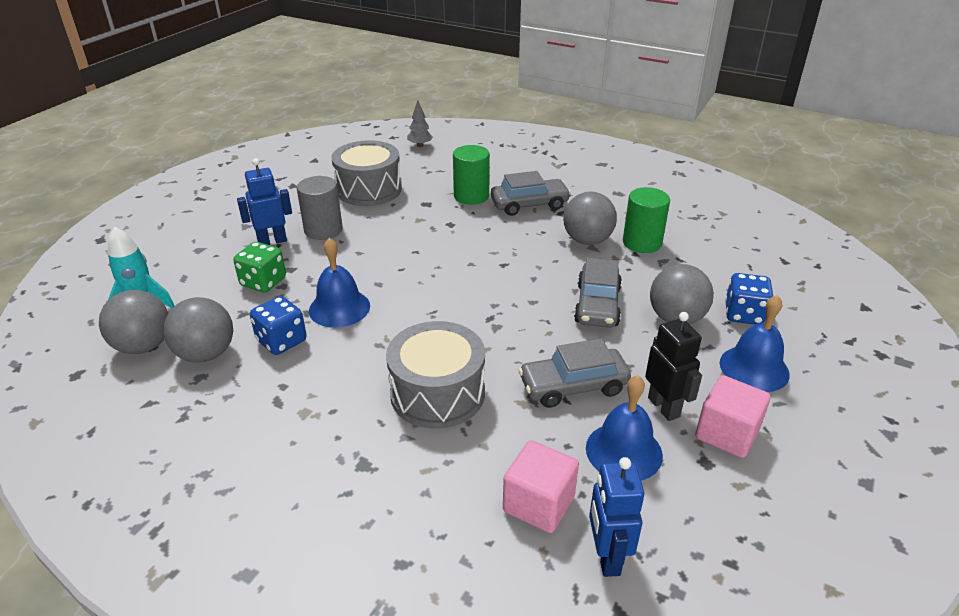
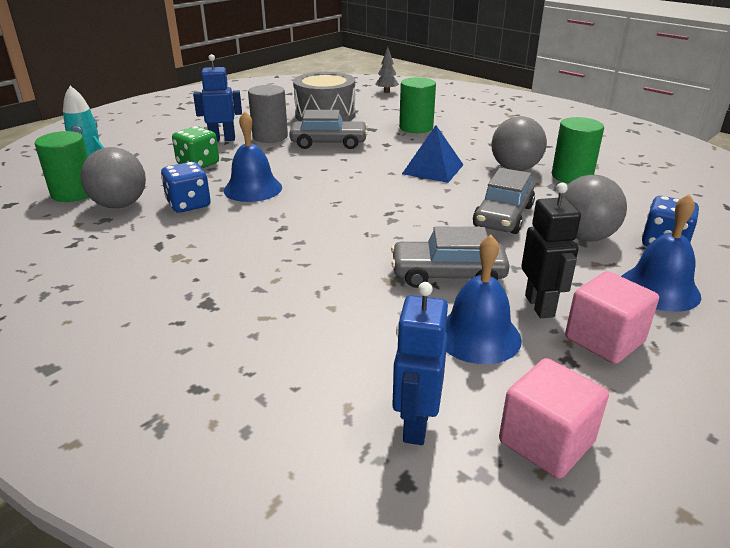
camera: 15 degrees right, 5 degrees down
grey ball [99,290,168,354] -> green cylinder [35,131,89,202]
grey drum [386,321,485,429] -> none
grey car [491,171,571,216] -> grey car moved to [289,110,368,149]
pink cube [503,440,579,533] -> pink cube moved to [499,358,609,479]
none -> blue pyramid [402,125,463,183]

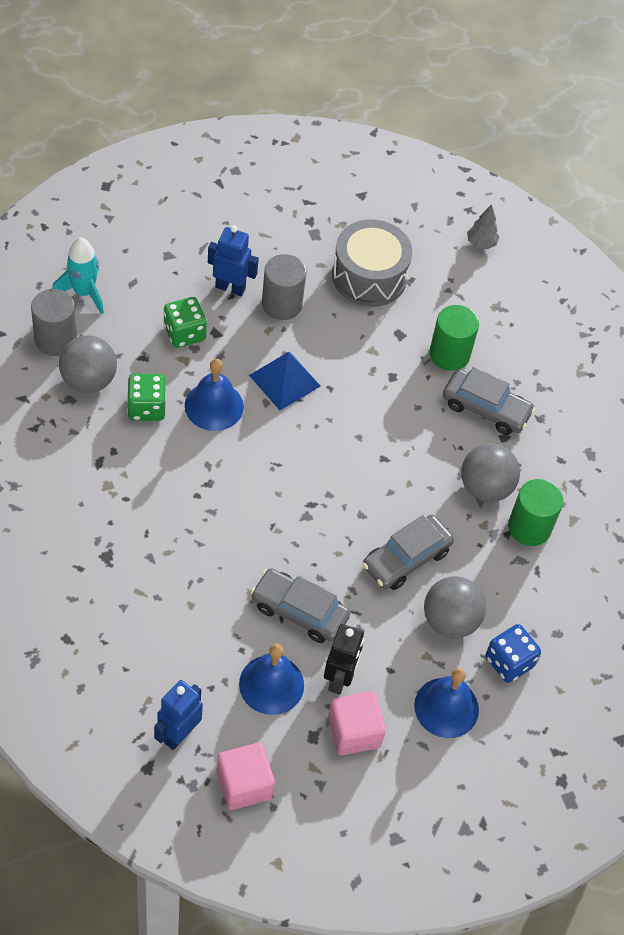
camera: 20 degrees right, 25 degrees up
green cylinder [35,131,89,202] -> grey cylinder [31,289,77,356]
blue dice [161,162,211,213] -> green dice [127,374,166,421]
grey car [289,110,368,149] -> grey car moved to [443,367,535,435]
blue pyramid [402,125,463,183] -> blue pyramid moved to [249,352,321,410]

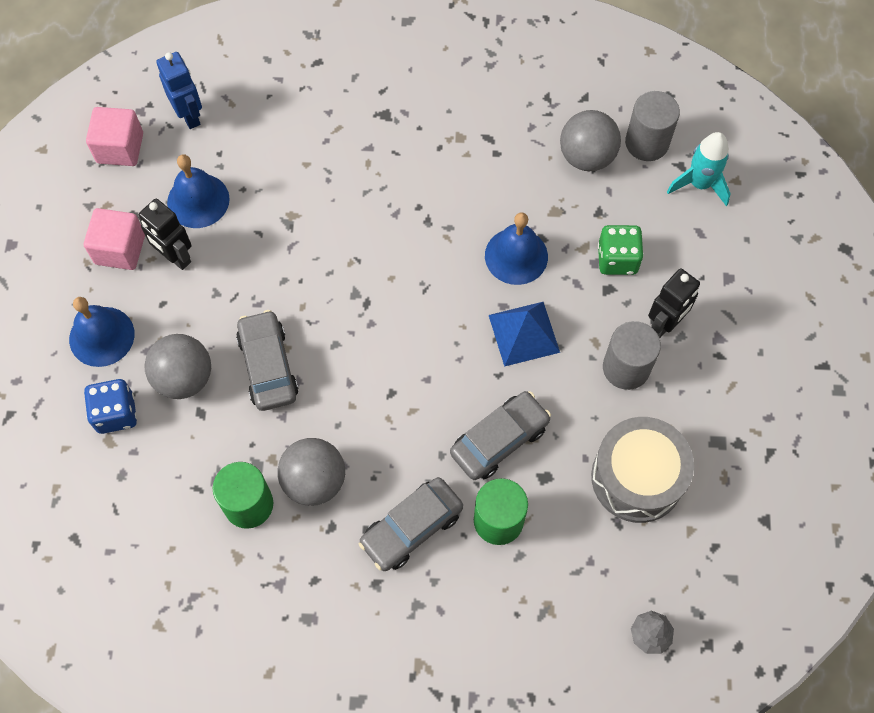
camera: 120 degrees right, 10 degrees up
green dice [127,374,166,421] -> none
blue robot [208,225,259,296] -> black robot [648,268,700,338]
grey car [251,568,350,643] -> grey car moved to [450,391,551,480]

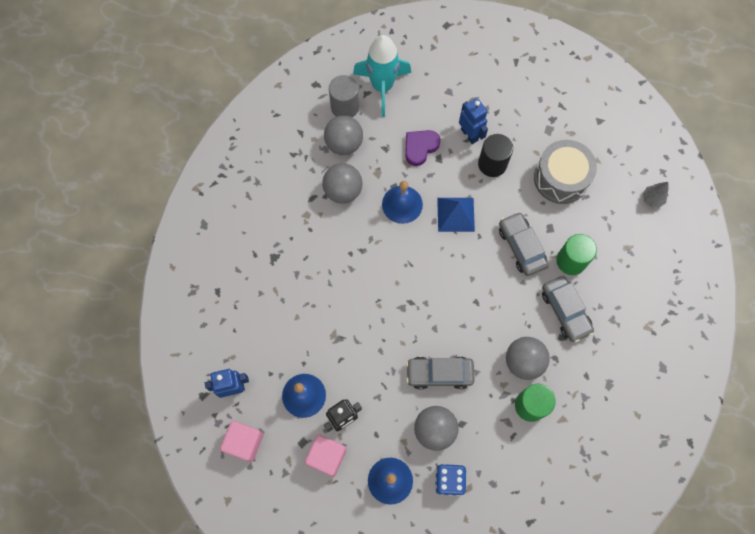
camera: 75 degrees left, 5 degrees up
green dice [598,225,644,275] -> purple heart [405,130,441,166]
grey cylinder [603,321,661,390] -> black cylinder [478,134,513,177]
black robot [648,268,700,338] -> blue robot [459,98,488,144]
turquoise rocket [667,132,731,206] -> turquoise rocket [353,35,411,117], size x1.51
none -> grey ball [322,163,363,204]

